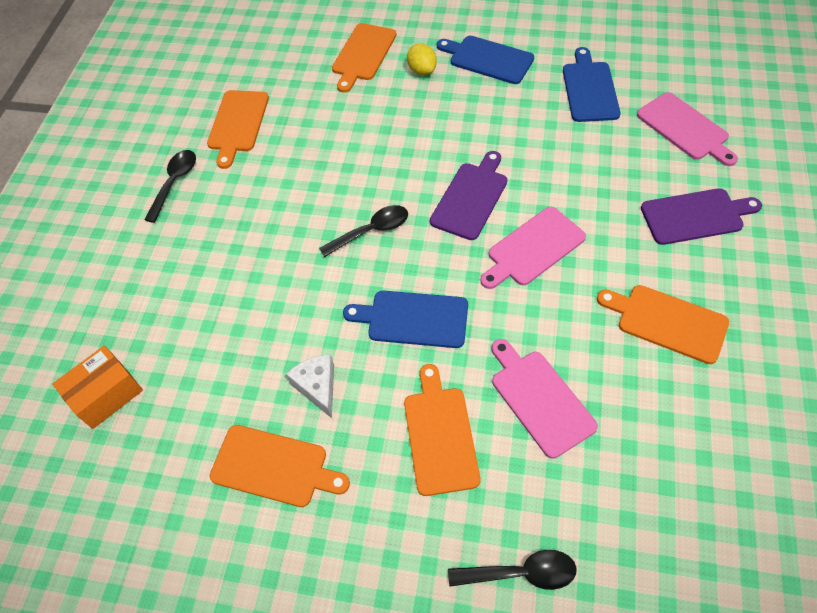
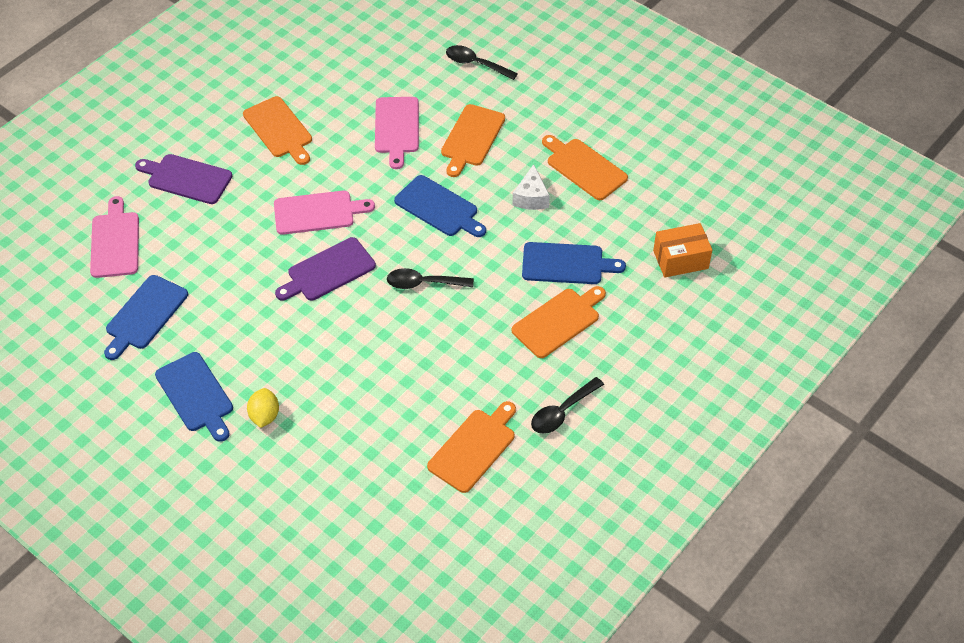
camera: 155 degrees left, 5 degrees down
orange cutting board [332,23,397,93] -> orange cutting board moved to [512,286,606,358]
none -> blue cutting board [522,242,626,284]

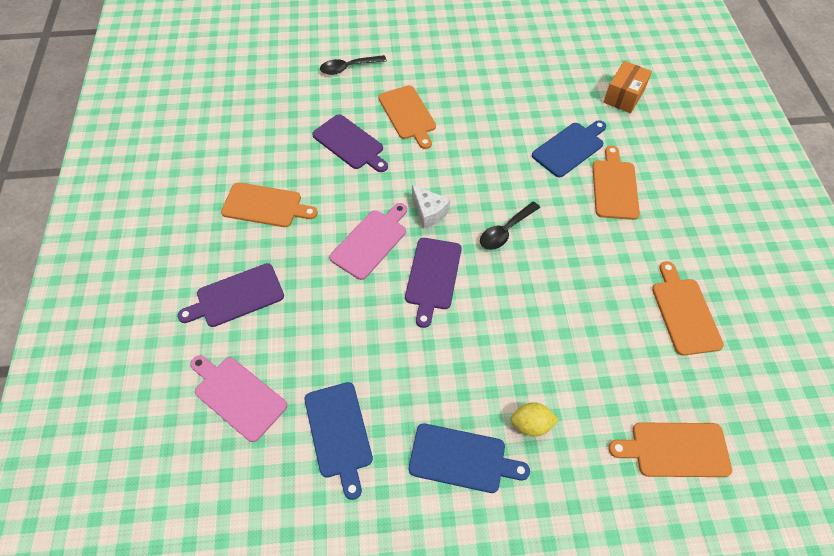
camera: 45 degrees left, 5 degrees up
yellow lemon [247,388,279,428] -> yellow lemon turned 45 degrees counterclockwise [510,402,559,437]
pink cutting board [375,97,419,169] -> purple cutting board [312,114,388,172]
blue cutting board [394,175,486,237] -> none
white cheese [512,164,550,210] -> white cheese moved to [412,185,450,229]
black spoon [531,377,604,434] -> none
orange cutting board [542,135,628,200] -> orange cutting board moved to [608,423,732,477]

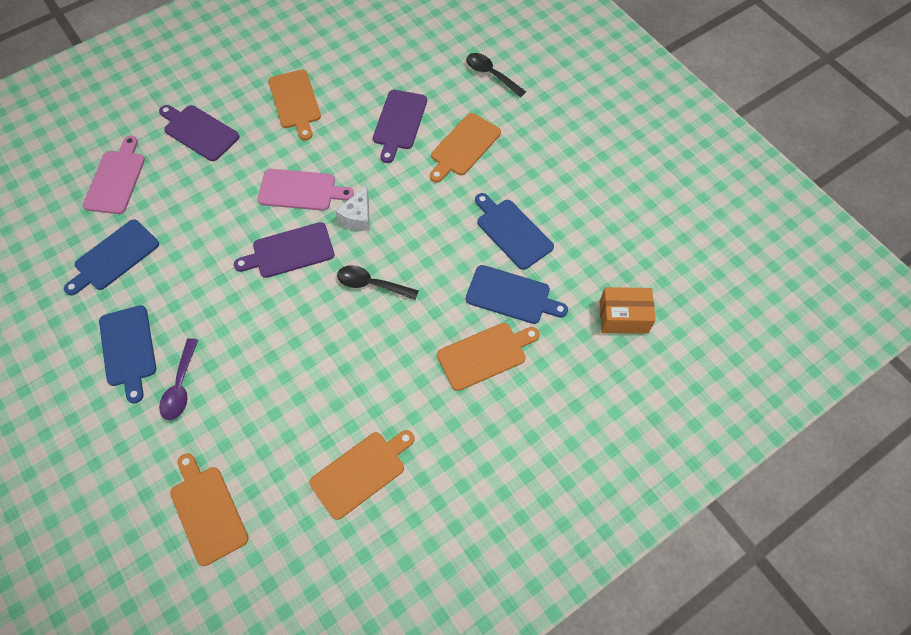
camera: 60 degrees right, 5 degrees up
yellow lemon [510,402,559,437] -> purple spoon [159,338,198,420]
none -> blue cutting board [475,193,554,270]

